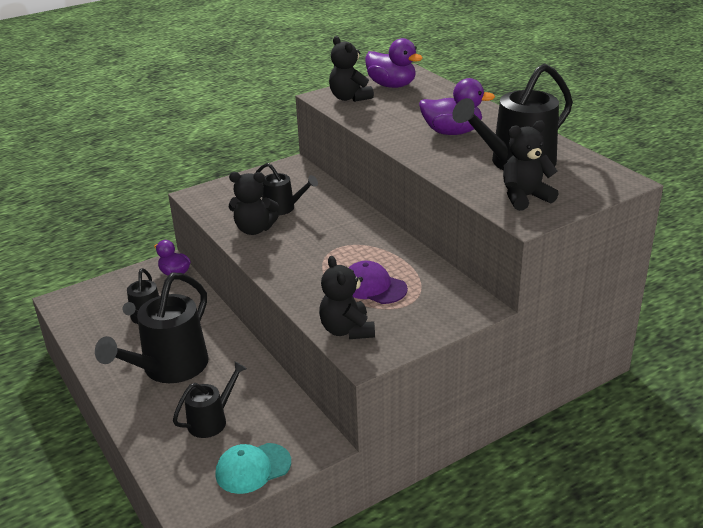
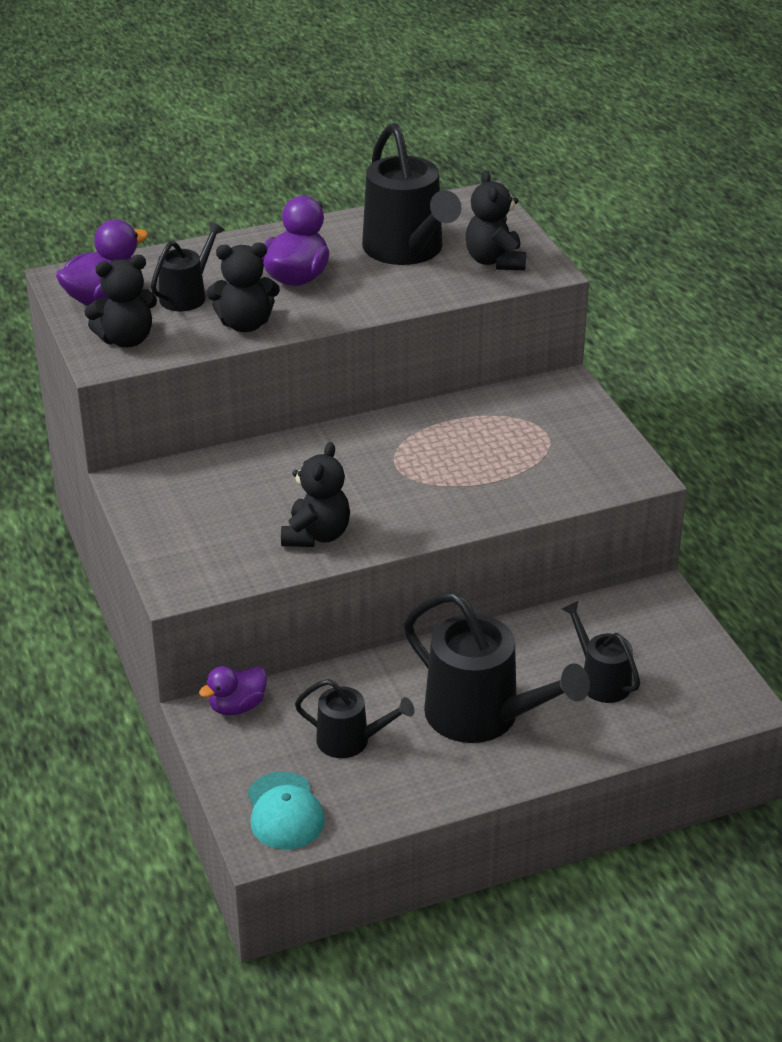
camera: 80 degrees left, 5 degrees up
turquoise cap [215,443,291,494] -> turquoise cap moved to [248,772,325,850]
black watering can [255,163,318,215] -> black watering can moved to [151,222,225,311]
black teddy bear [319,256,375,339] -> black teddy bear moved to [207,243,280,332]
purple cap [349,261,408,304] -> none

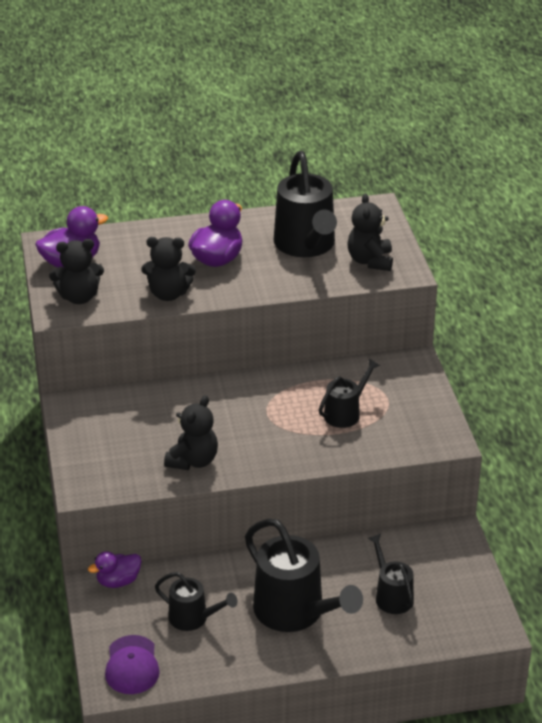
camera: 10 degrees right, 0 degrees up
black watering can [151,222,225,311] -> black watering can moved to [319,359,380,428]
turquoise cap [248,772,325,850] -> purple cap [105,635,160,694]

